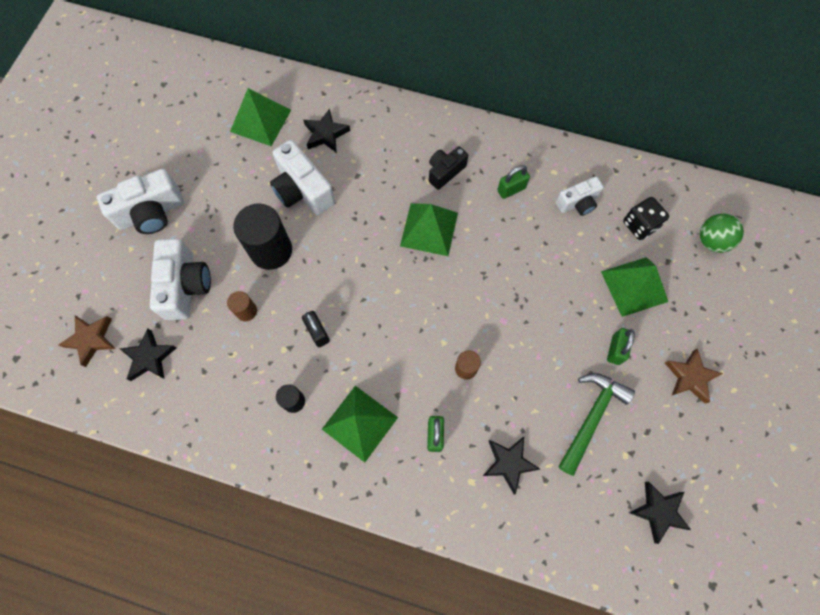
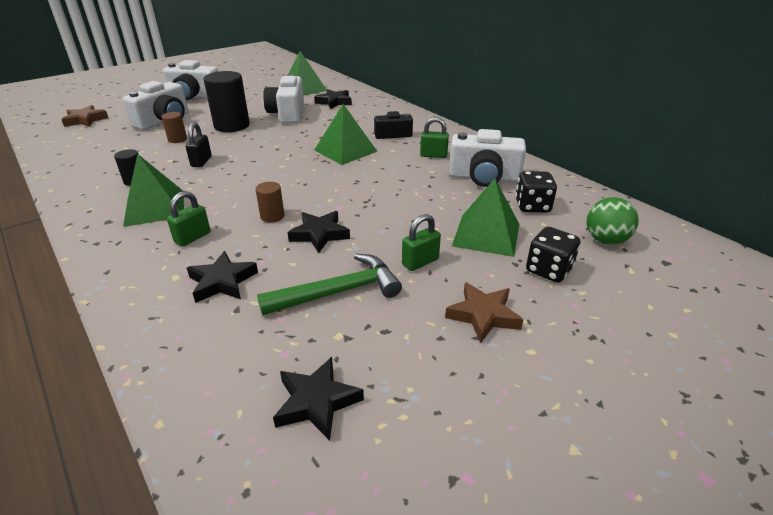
camera: 35 degrees right, 35 degrees down
black star [120,329,176,381] -> black star moved to [287,211,350,253]
white camera [556,176,604,216] -> white camera [449,129,526,187], size x1.63
none -> black dice [526,227,580,283]

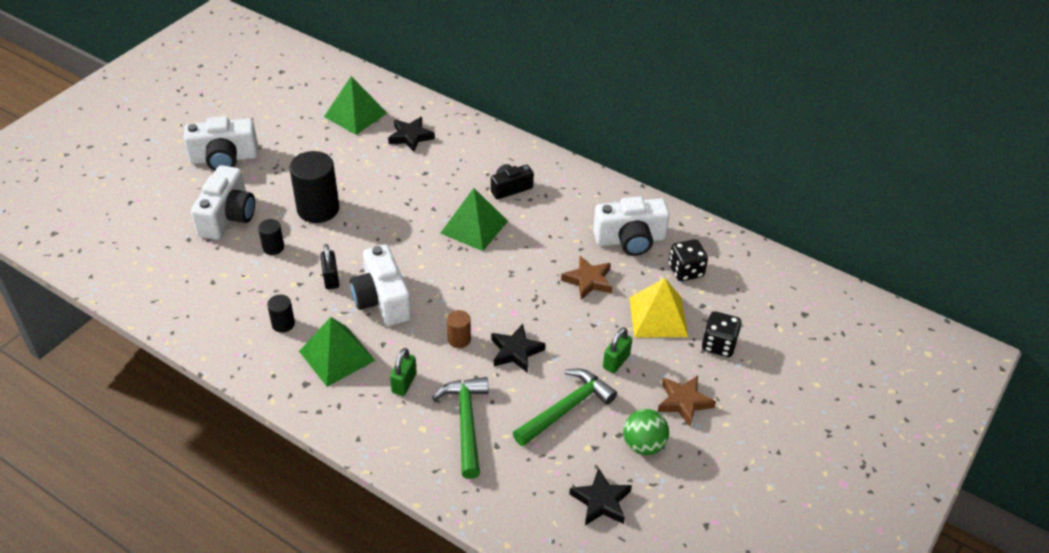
camera: 20 degrees left, 10 degrees up
brown star [61,105,108,127] -> brown star moved to [561,256,612,300]
brown cylinder [162,112,187,143] -> black cylinder [258,219,284,255]
black star [187,251,258,303] -> green hammer [432,377,489,479]
white camera [263,74,304,123] -> white camera moved to [350,245,411,326]
green padlock [420,117,449,158] -> none
green pyramid [452,178,519,257] -> yellow pyramid [629,278,688,338]
green ball [587,197,639,245] -> green ball moved to [623,409,669,455]

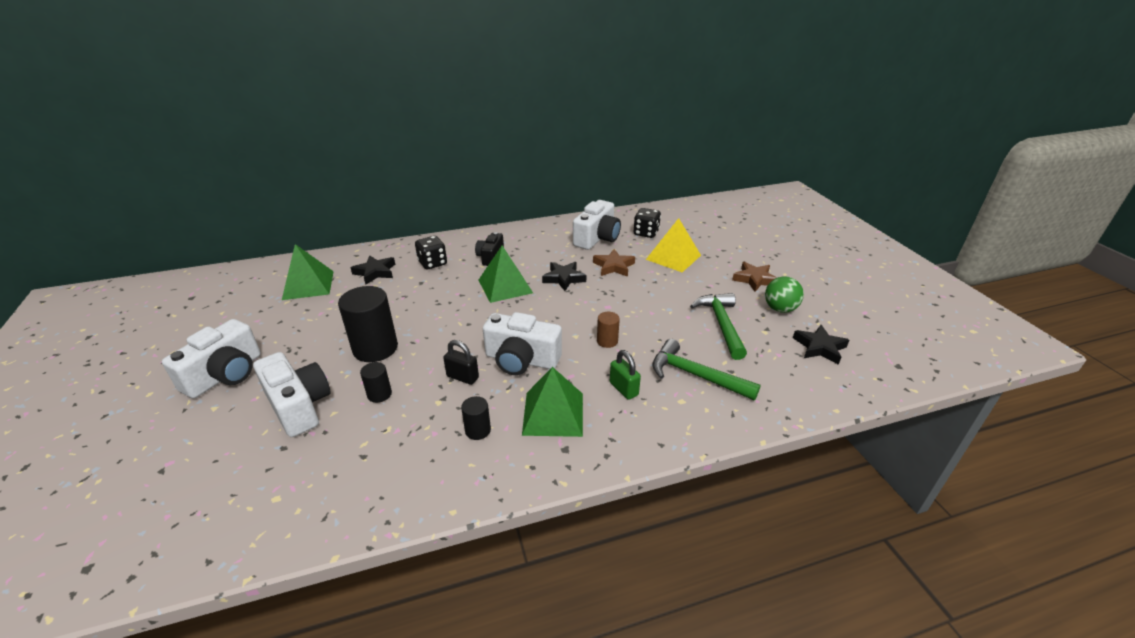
camera: 50 degrees left, 10 degrees down
black star [491,324,546,373] -> black star moved to [542,262,586,291]
green padlock [603,327,632,373] -> none
black dice [702,311,742,357] -> black dice moved to [415,236,447,269]

